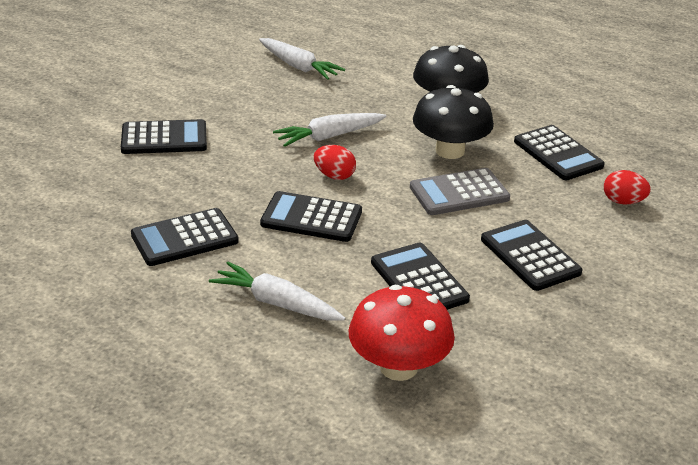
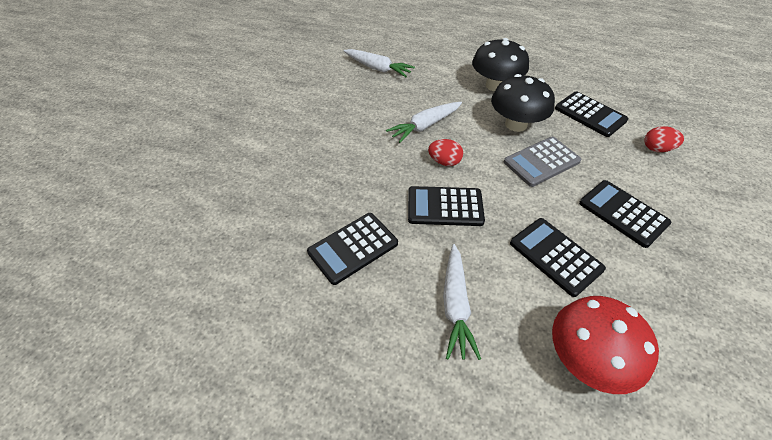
camera: 10 degrees left, 15 degrees up
black calculator [121,119,207,154] -> none
white carrot [209,262,345,321] -> white carrot turned 105 degrees counterclockwise [443,244,481,360]

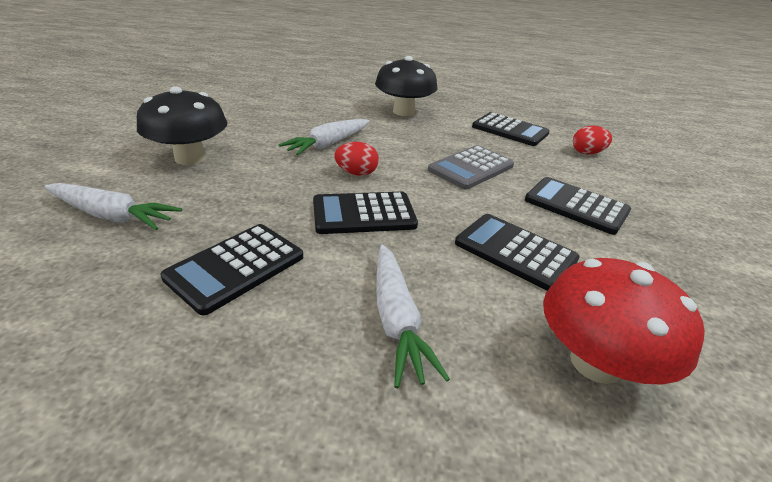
camera: 15 degrees left, 15 degrees down
white carrot [344,49,415,77] -> white carrot moved to [44,183,182,230]
black mushroom [491,74,555,132] -> black mushroom moved to [137,87,228,165]

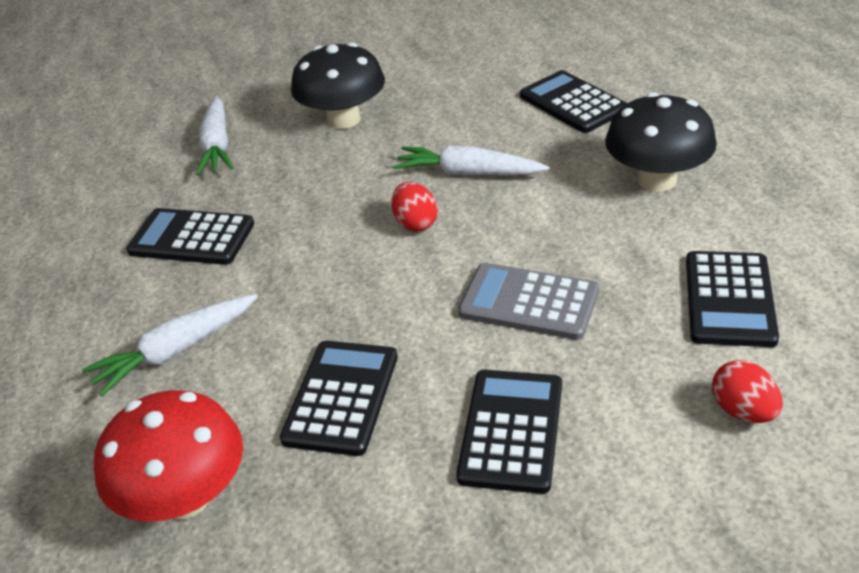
camera: 70 degrees right, 5 degrees up
black calculator [313,192,418,234] -> black calculator moved to [520,70,627,133]

